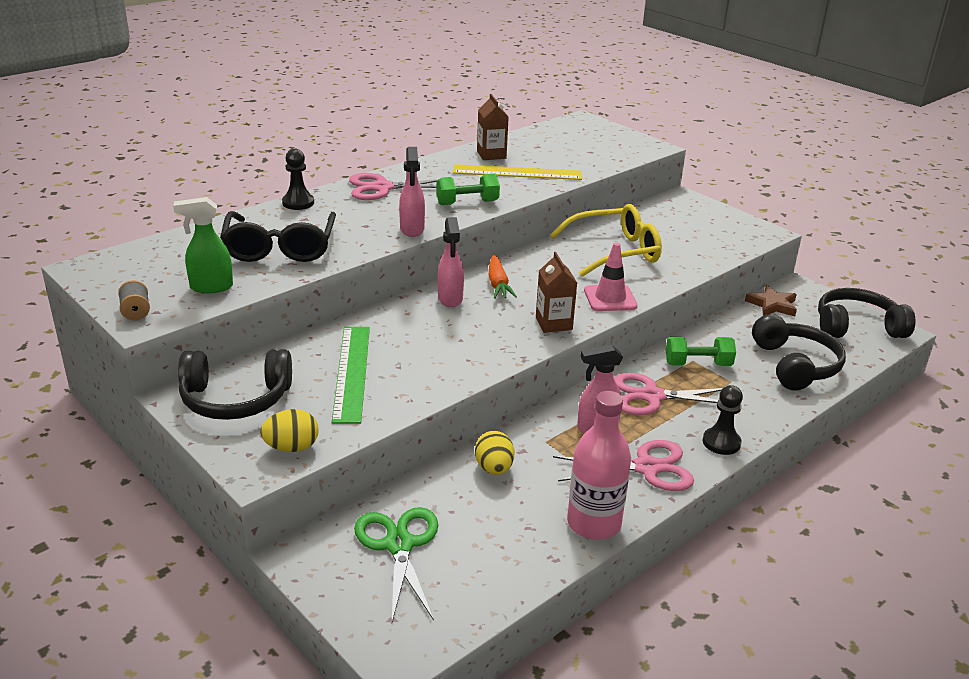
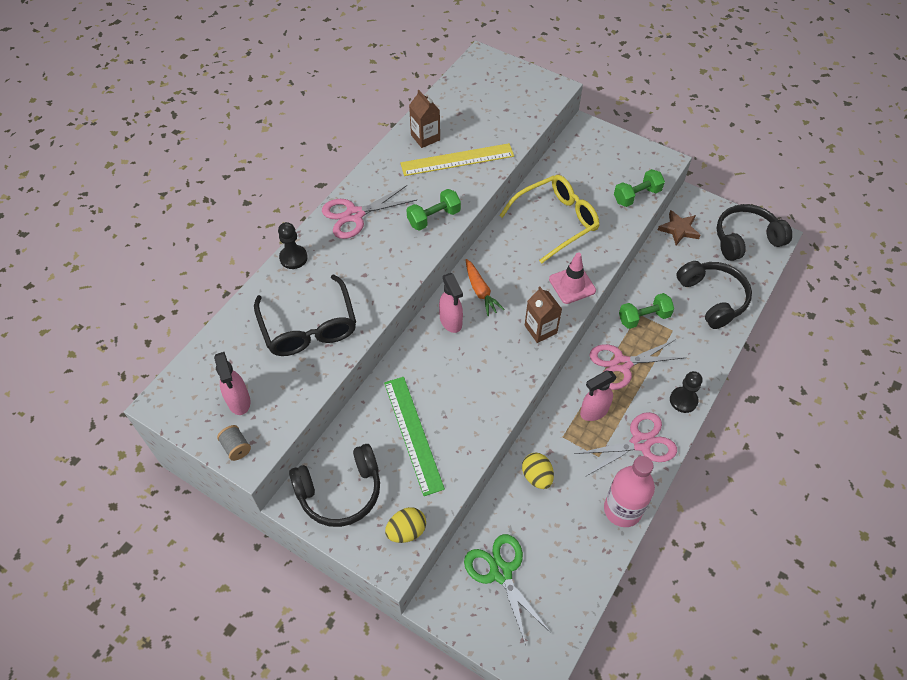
camera: 15 degrees left, 25 degrees up
green spray bottle [173,197,233,293] -> none
pink spray bottle [399,147,425,237] -> pink spray bottle moved to [214,352,250,415]
none -> green dumbbell [614,169,665,207]

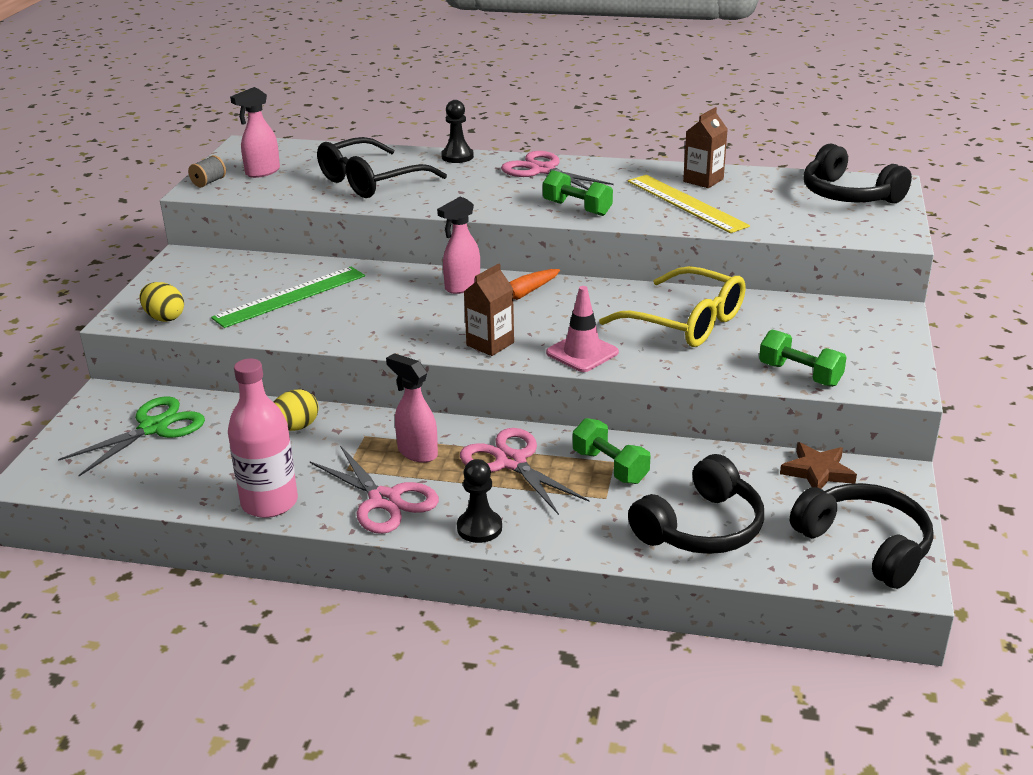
camera: 70 degrees right, 25 degrees down
black headphones [289,444,380,527] -> black headphones moved to [804,144,912,204]

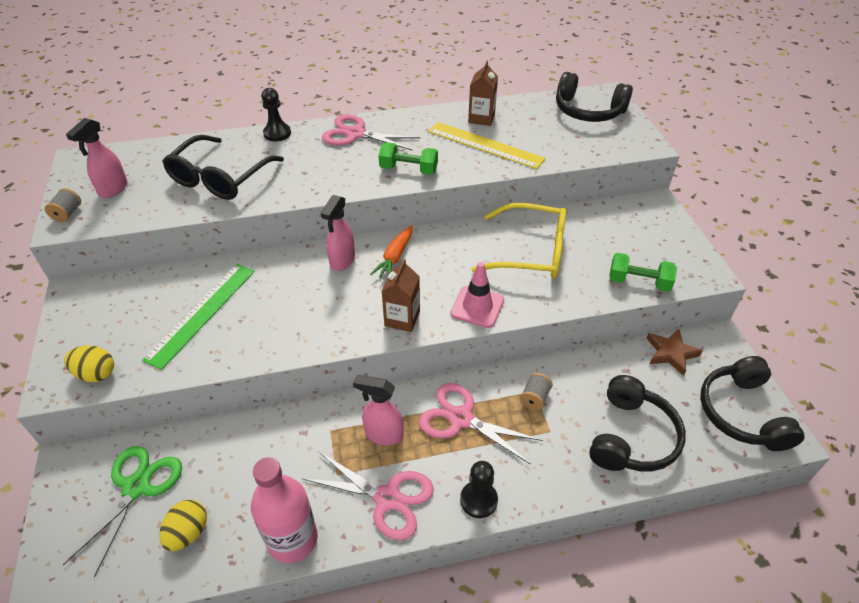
camera: 25 degrees left, 15 degrees up
yellow egg [274,389,319,431] -> yellow egg moved to [159,499,207,551]
green dumbbell [573,418,650,484] -> grey spool [520,373,553,410]
black headphones [790,483,934,589] -> black headphones turned 120 degrees counterclockwise [700,356,804,451]

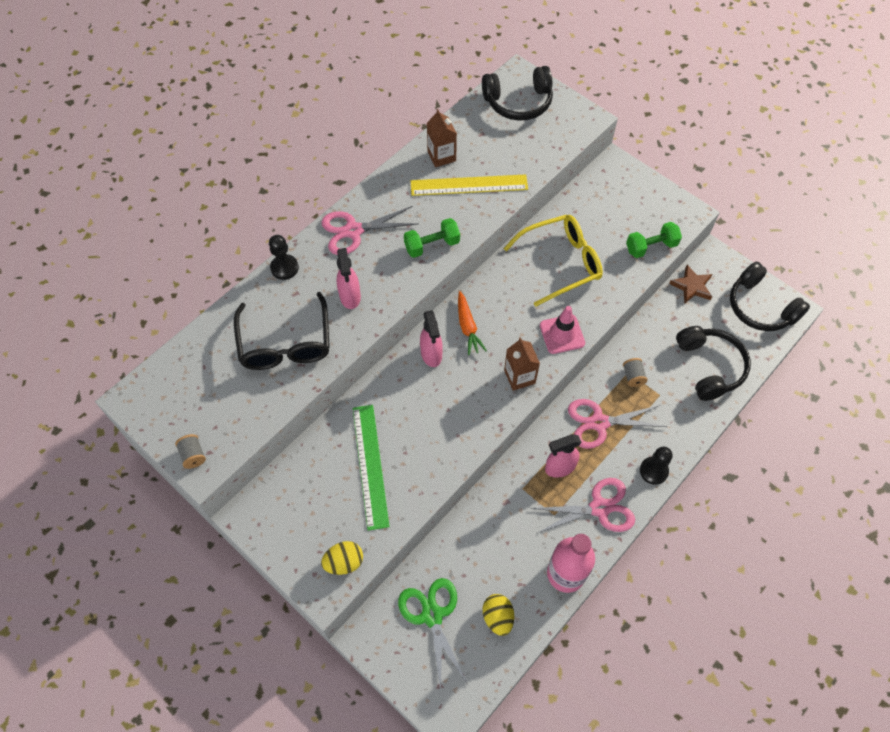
camera: 35 degrees left, 15 degrees up
pink spray bottle [66,118,128,198] -> pink spray bottle moved to [336,248,361,309]

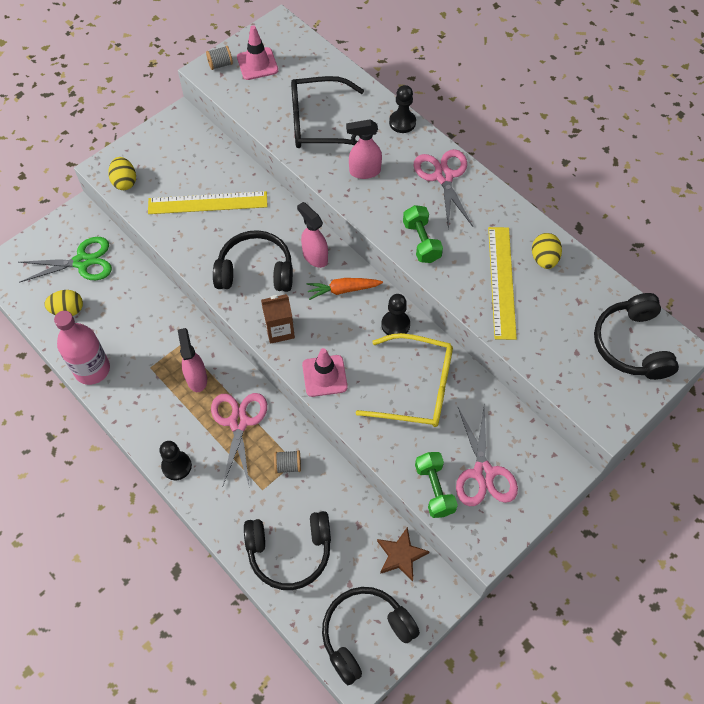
camera: 95 degrees right, 0 degrees up
green ruler [353,405,390,531] -> yellow ruler [148,191,267,214]
pink spray bottle [420,310,443,367] -> pink spray bottle turned 60 degrees clockwise [297,202,328,268]
brown carton [427,109,457,167] -> yellow egg [532,233,562,269]
yellow glasses [503,215,603,307] -> yellow glasses turned 60 degrees counterclockwise [356,333,453,427]
pink scissors [530,478,635,533] -> pink scissors moved to [456,405,518,506]
none -> black headphones [213,230,293,292]
none -> pink traffic cone [237,25,278,80]
none -> black pawn [381,294,410,335]

